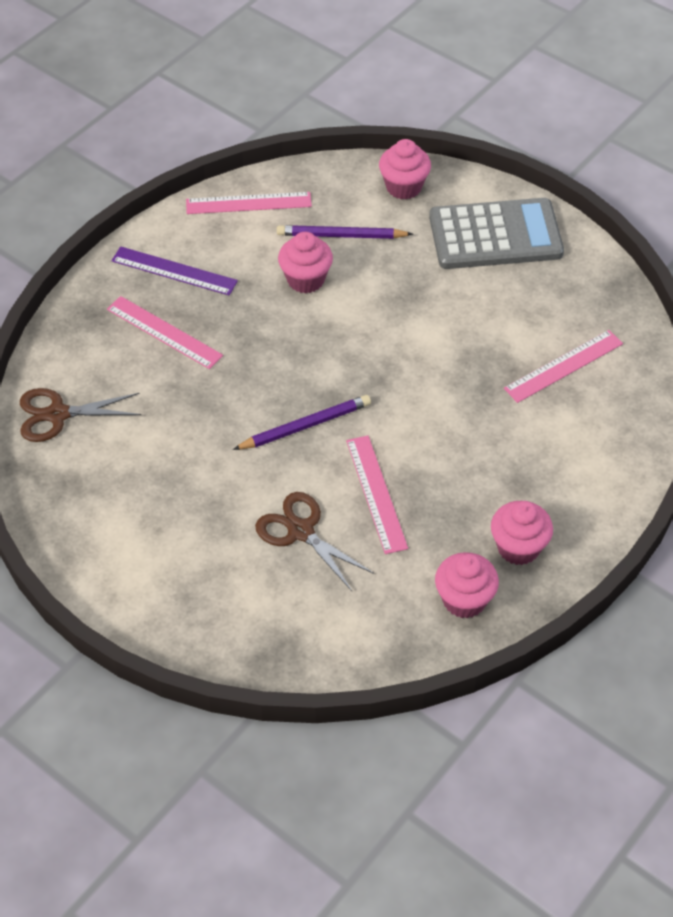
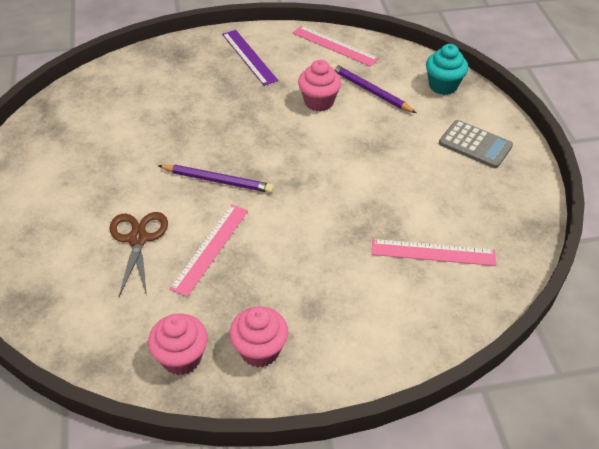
camera: 40 degrees right, 5 degrees down
brown scissors [20,388,141,442] -> none
pink ruler [107,296,223,369] -> none
pink cupcake [379,139,431,200] -> turquoise cupcake [426,44,468,95]
grey calculator [429,198,564,269] -> grey calculator [439,120,513,168], size x0.61

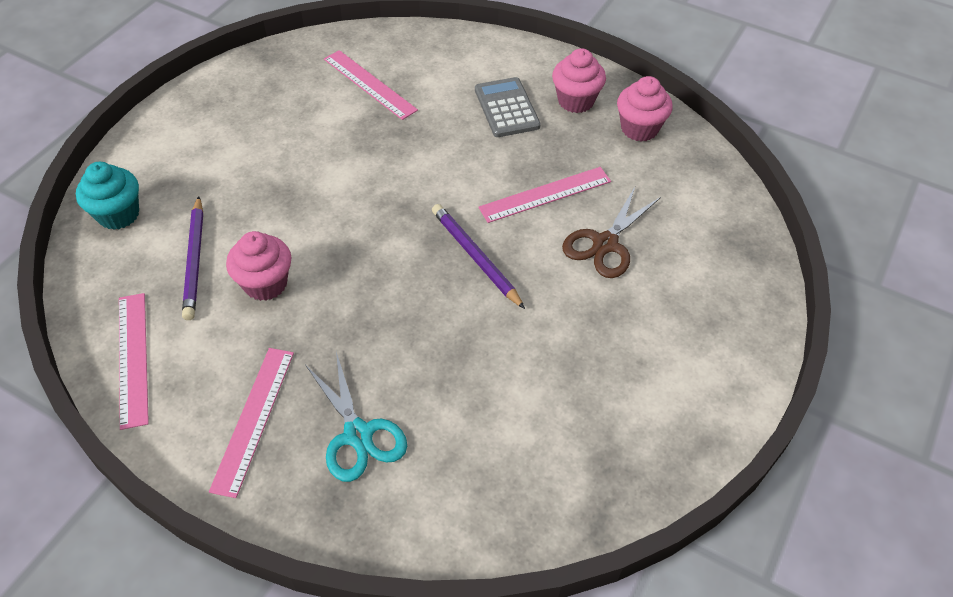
camera: 140 degrees left, 5 degrees up
purple ruler [222,30,278,86] -> pink ruler [209,348,294,498]
grey calculator [439,120,513,168] -> grey calculator moved to [475,77,541,137]
none -> turquoise scissors [306,352,407,482]

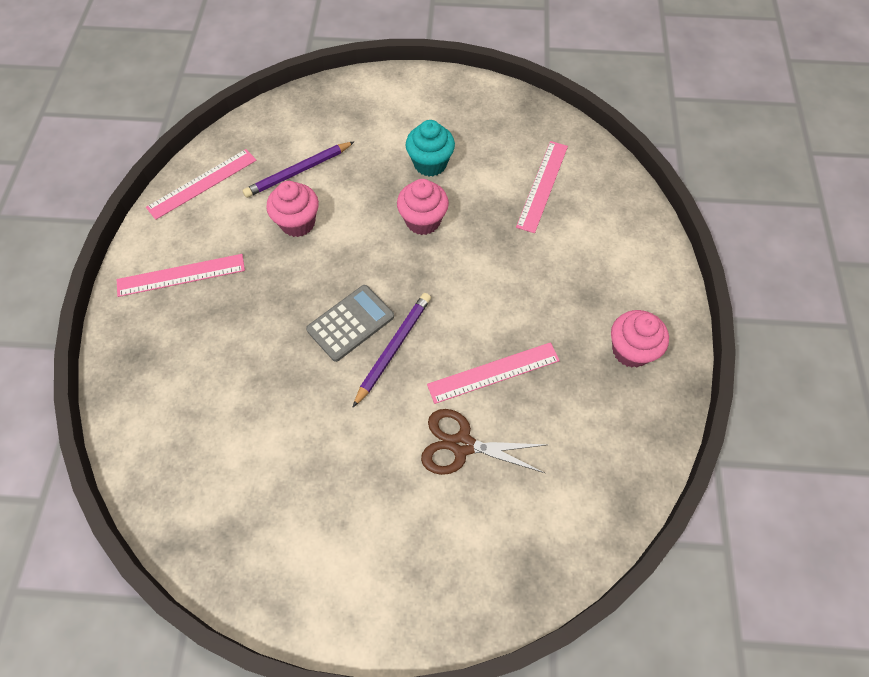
camera: 65 degrees right, 10 degrees up
turquoise cupcake [76,162,139,230] -> turquoise cupcake moved to [406,120,455,176]
turquoise scissors [306,352,407,482] -> none
grey calculator [475,77,541,137] -> grey calculator moved to [306,285,394,362]
pink ruler [478,167,611,223] -> pink ruler turned 60 degrees counterclockwise [427,342,560,404]
pink cupcake [617,76,673,142] -> pink cupcake moved to [397,179,449,235]

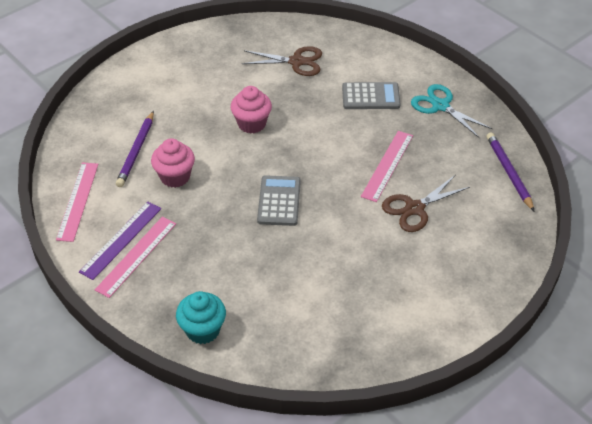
camera: 45 degrees left, 15 degrees down
purple pencil [352,293,431,408] -> purple pencil moved to [486,133,535,212]
turquoise cupcake [406,120,455,176] -> turquoise cupcake moved to [176,291,226,344]
pink ruler [516,141,568,233] -> brown scissors [241,46,322,76]
pink cupcake [611,310,669,368] -> turquoise scissors [411,84,493,138]
none -> purple ruler [79,202,161,280]
none -> grey calculator [342,82,401,109]

